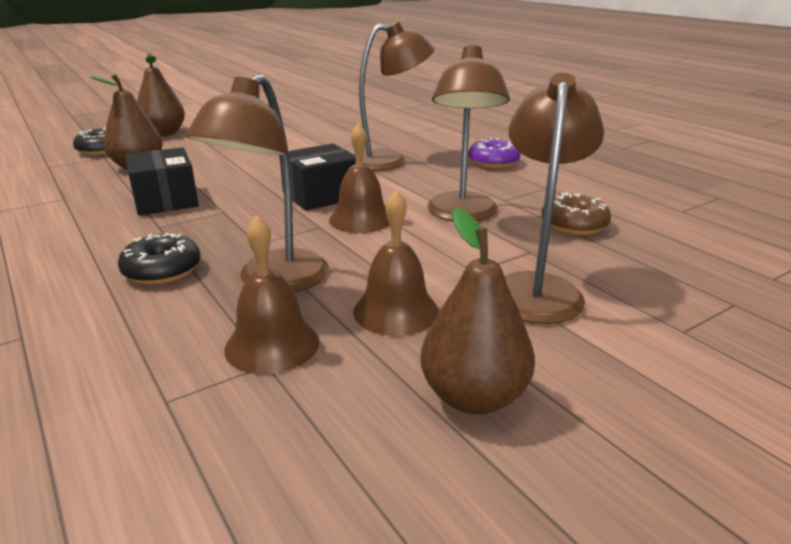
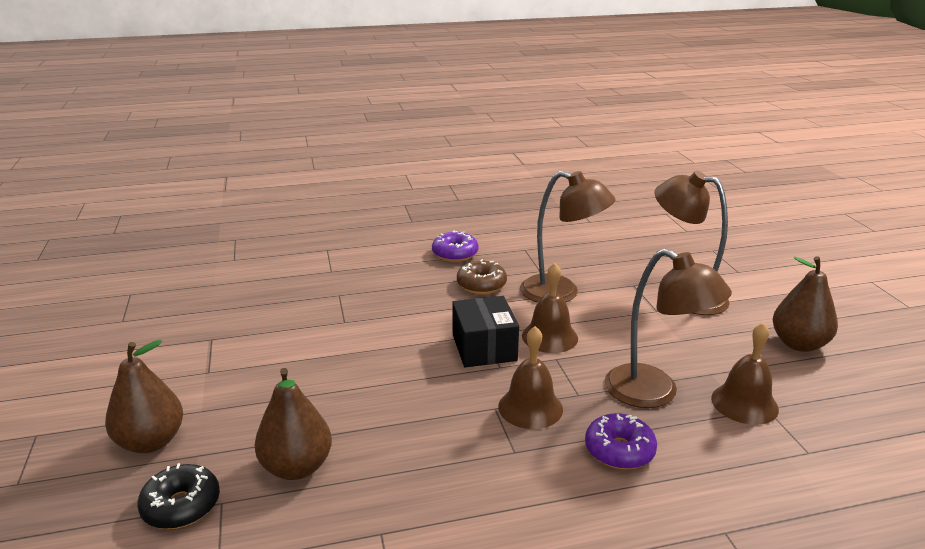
camera: 70 degrees left, 0 degrees up
black donut [118,233,200,285] -> purple donut [585,413,657,469]
black box [125,147,199,216] -> none
brown lamp [353,21,435,171] -> none
brown bell [353,190,439,336] -> brown bell moved to [498,326,563,429]
brown donut [542,192,611,235] -> brown donut moved to [457,259,507,294]

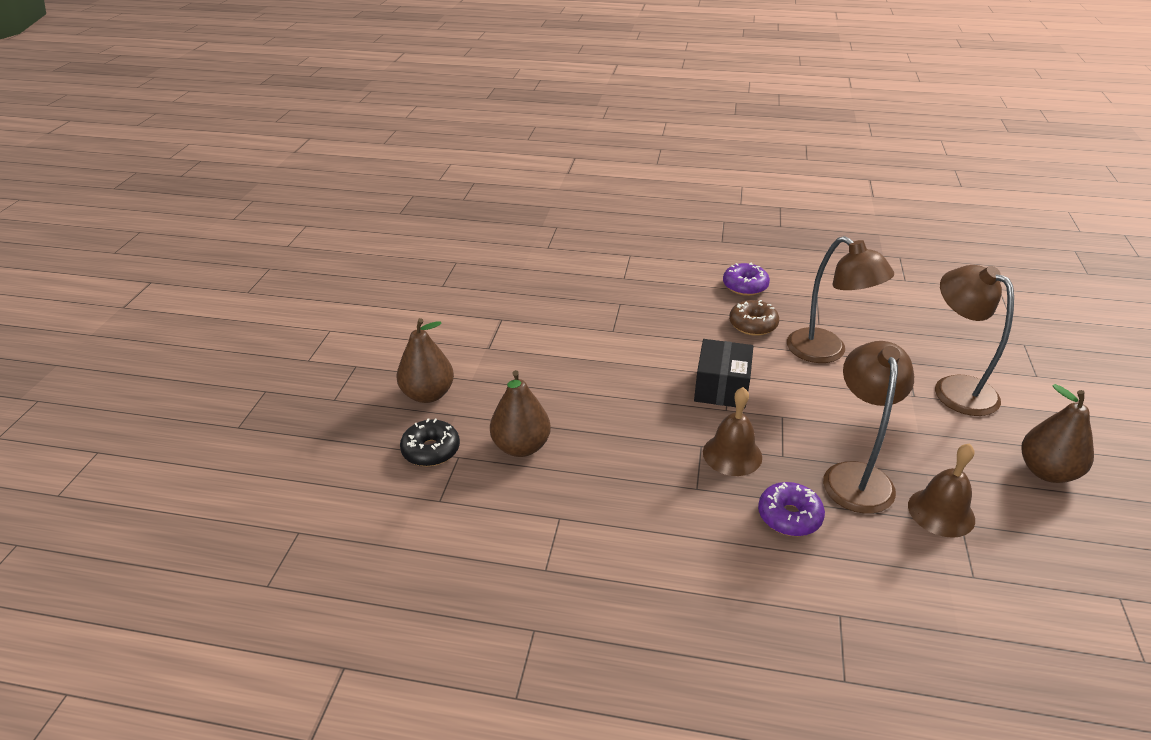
camera: 25 degrees right, 10 degrees up
brown bell [522,263,578,353] -> none
brown lamp [605,249,732,408] -> brown lamp turned 150 degrees counterclockwise [823,341,914,514]

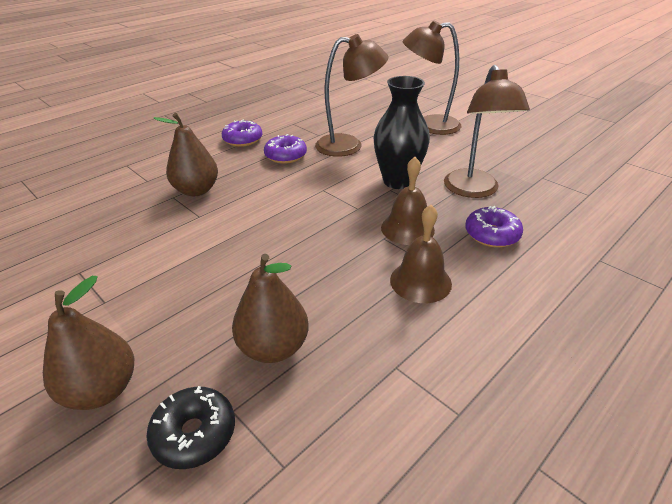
camera: 55 degrees left, 0 degrees up
black box [694,339,753,409] -> none
brown donut [729,300,779,336] -> purple donut [264,134,307,164]
brown lamp [823,341,914,514] -> brown lamp turned 135 degrees counterclockwise [444,65,530,198]
brown bell [908,443,975,538] -> brown bell moved to [390,205,452,303]
brown pear [1022,384,1094,483] -> brown pear moved to [153,113,218,196]
none -> black vase [373,76,430,189]

